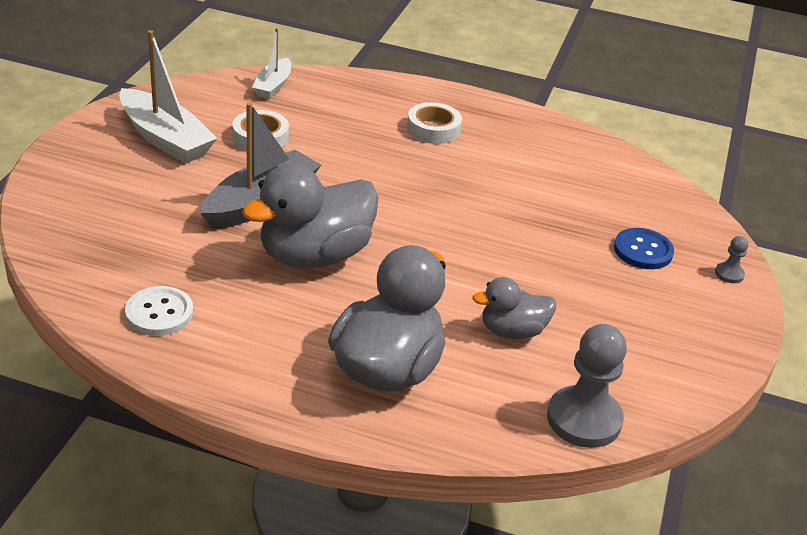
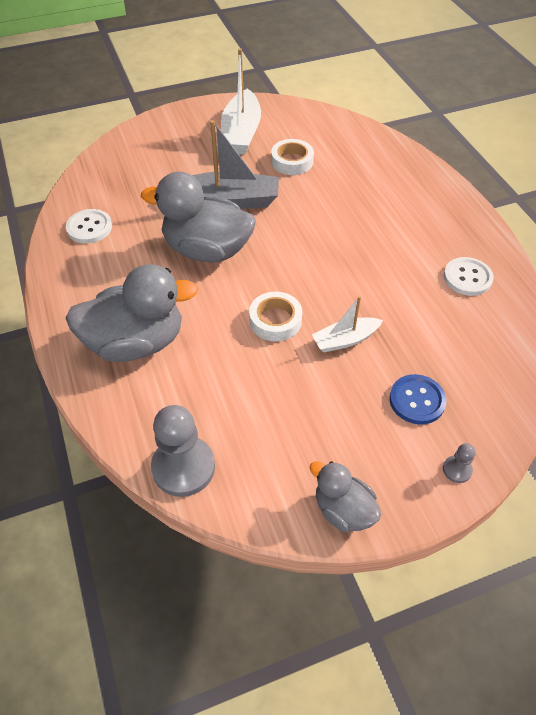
camera: 55 degrees right, 15 degrees up
white boat [252,28,291,99] -> white boat moved to [312,296,383,353]
white tape [407,102,462,144] -> white tape moved to [249,292,302,342]
grey duck [472,277,556,339] -> grey duck moved to [310,461,381,532]
none -> white button [444,257,494,296]

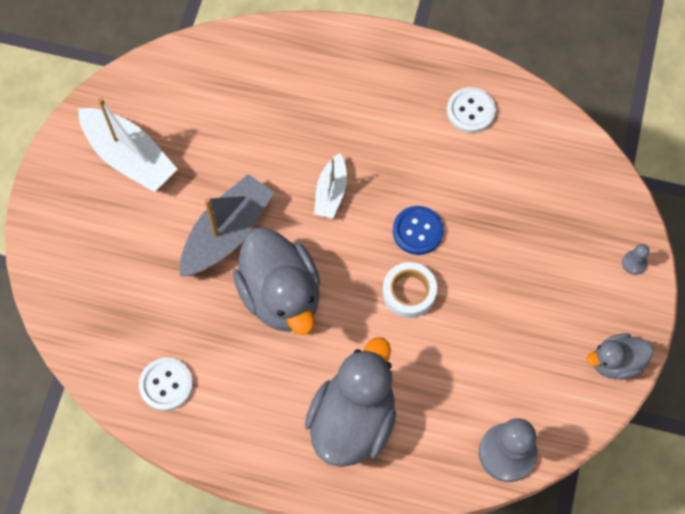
camera: 55 degrees left, 15 degrees up
grey duck [141,172,256,262] -> grey duck turned 75 degrees counterclockwise [233,228,320,335]
white tape [271,139,314,175] -> none
white boat [312,296,383,353] -> white boat moved to [314,153,347,218]
blue button [389,374,446,425] -> blue button moved to [393,206,444,255]

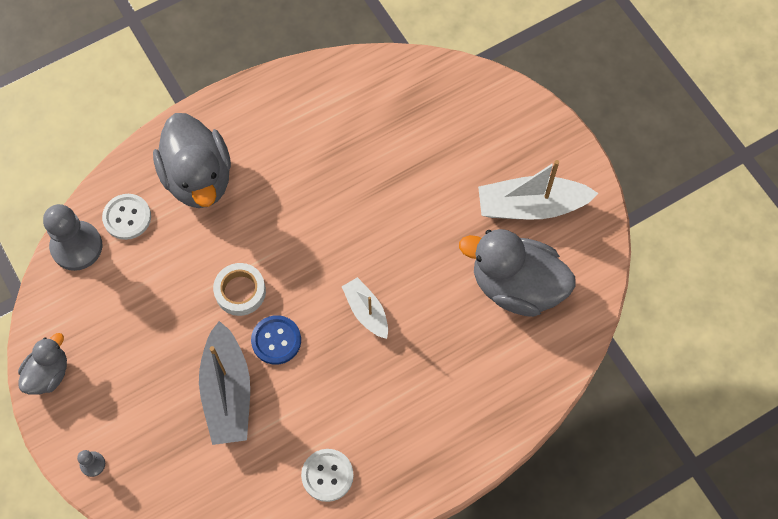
camera: 135 degrees right, 0 degrees up
white button [139,358,193,411] -> white button moved to [102,194,151,240]
grey boat [180,174,274,277] -> grey boat moved to [199,321,250,445]
grey duck [233,228,320,335] -> grey duck moved to [459,229,576,317]

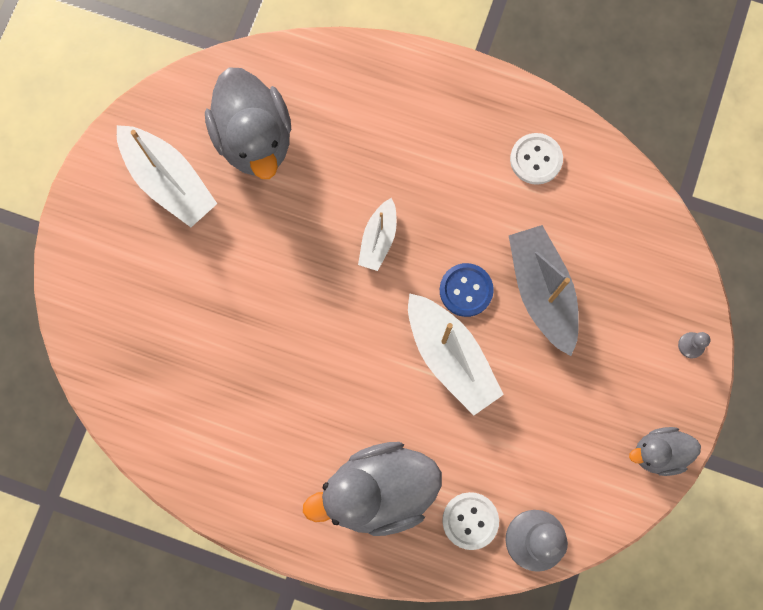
camera: 130 degrees left, 10 degrees up
grey duck [153,113,231,208] -> grey duck turned 135 degrees counterclockwise [303,442,442,536]
grey boat [199,321,250,445] -> grey boat turned 60 degrees counterclockwise [509,225,579,356]
white tape [213,263,266,316] -> white boat [408,293,504,415]

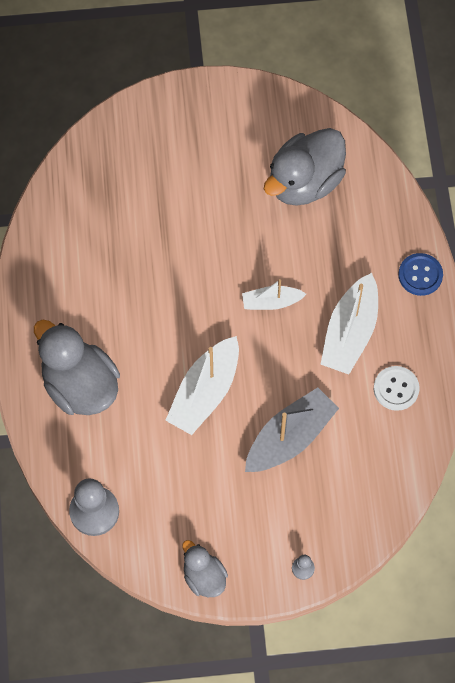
camera: 65 degrees right, 10 degrees down
white boat [117,125,217,227] -> white boat moved to [320,273,378,374]
blue button [440,263,494,317] -> blue button moved to [398,253,443,296]
white button [442,492,499,550] -> none

